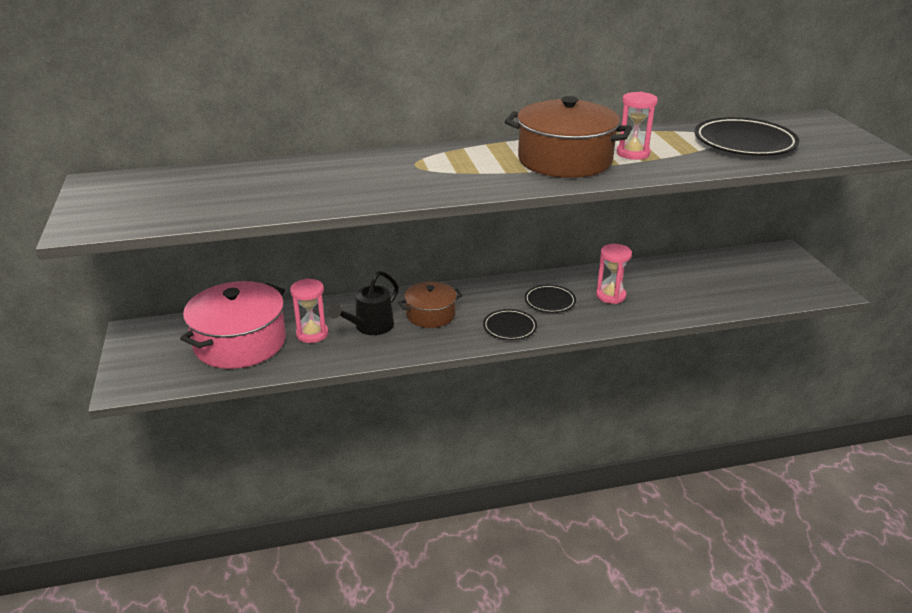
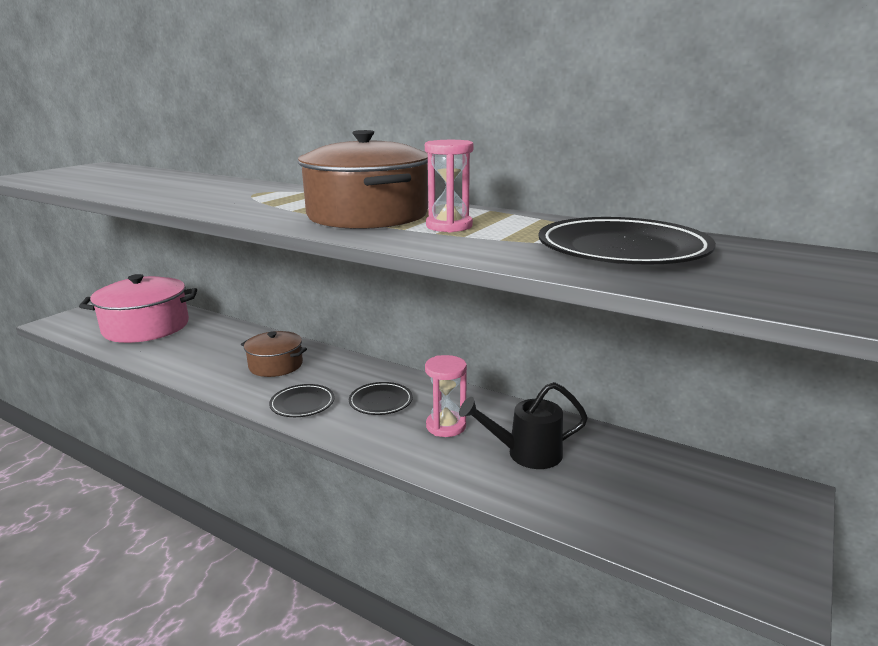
camera: 45 degrees right, 10 degrees down
pink hourglass [290,278,328,343] -> none
black watering can [328,271,399,335] -> black watering can moved to [459,382,588,469]

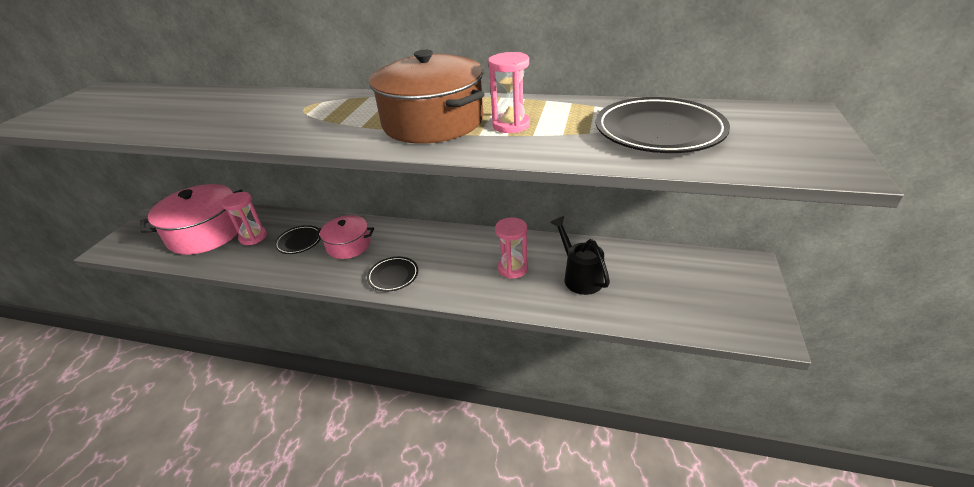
camera: 15 degrees left, 15 degrees up
brown pot [241,331,307,377] -> pink pot [315,215,374,259]
black plate [349,382,413,415] -> black plate moved to [274,225,321,254]
black watering can [459,382,588,469] -> black watering can turned 90 degrees clockwise [550,216,610,295]
none -> pink hourglass [221,192,267,245]

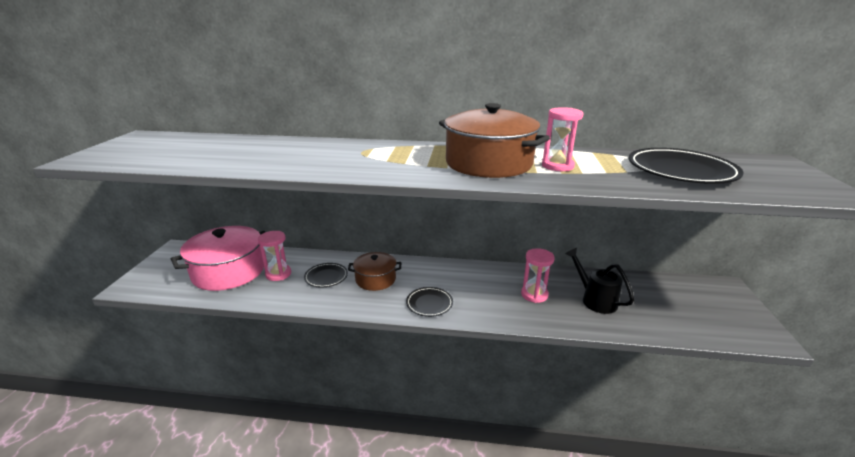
camera: 10 degrees left, 10 degrees down
pink pot [315,215,374,259] -> brown pot [348,252,401,291]

